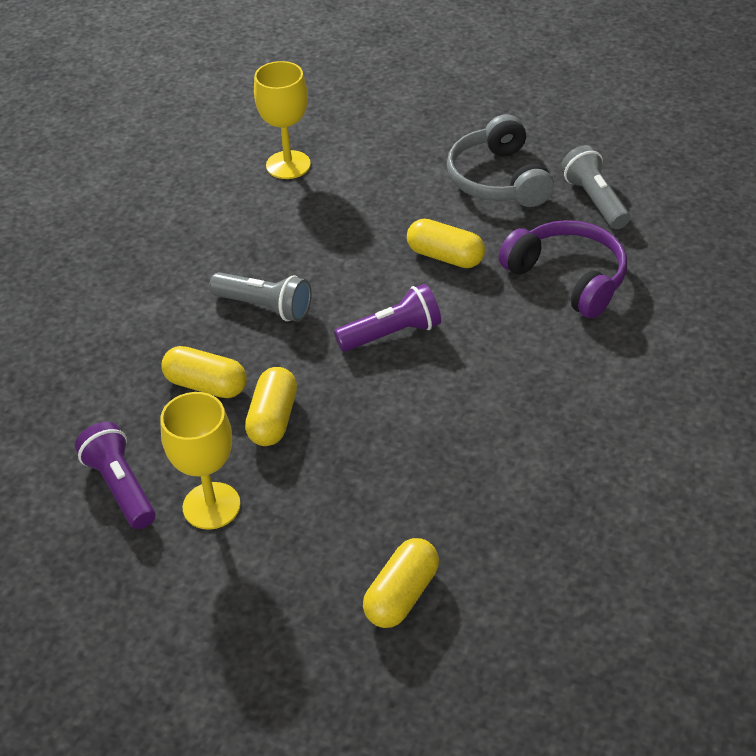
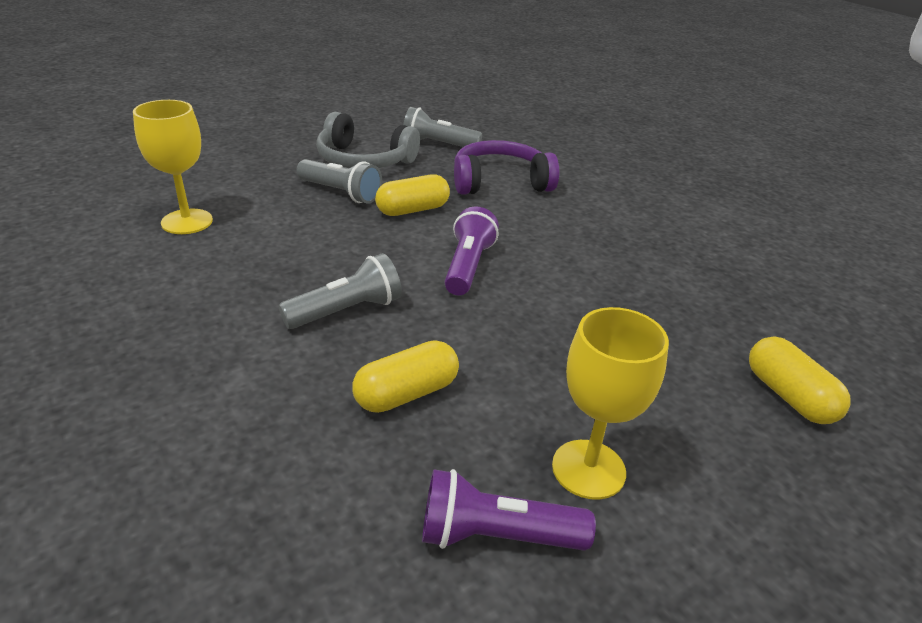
camera: 60 degrees left, 10 degrees down
yellow capsule [245,367,297,446] -> none
none -> grey flashlight [297,159,382,204]

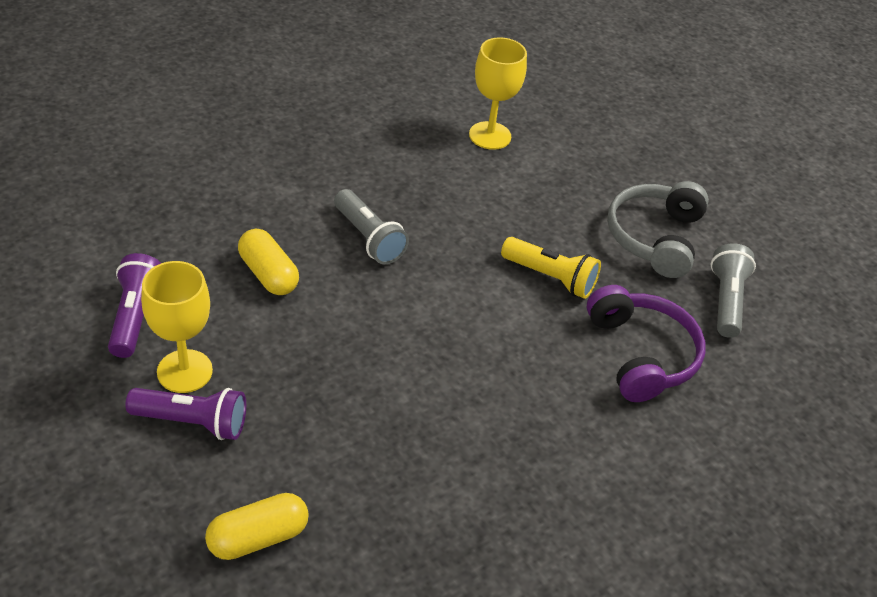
camera: 85 degrees right, 10 degrees up
grey flashlight [297,159,382,204] -> none
yellow capsule [375,174,450,216] -> yellow flashlight [501,237,601,299]
purple flashlight [444,206,499,295] -> purple flashlight moved to [125,388,246,440]

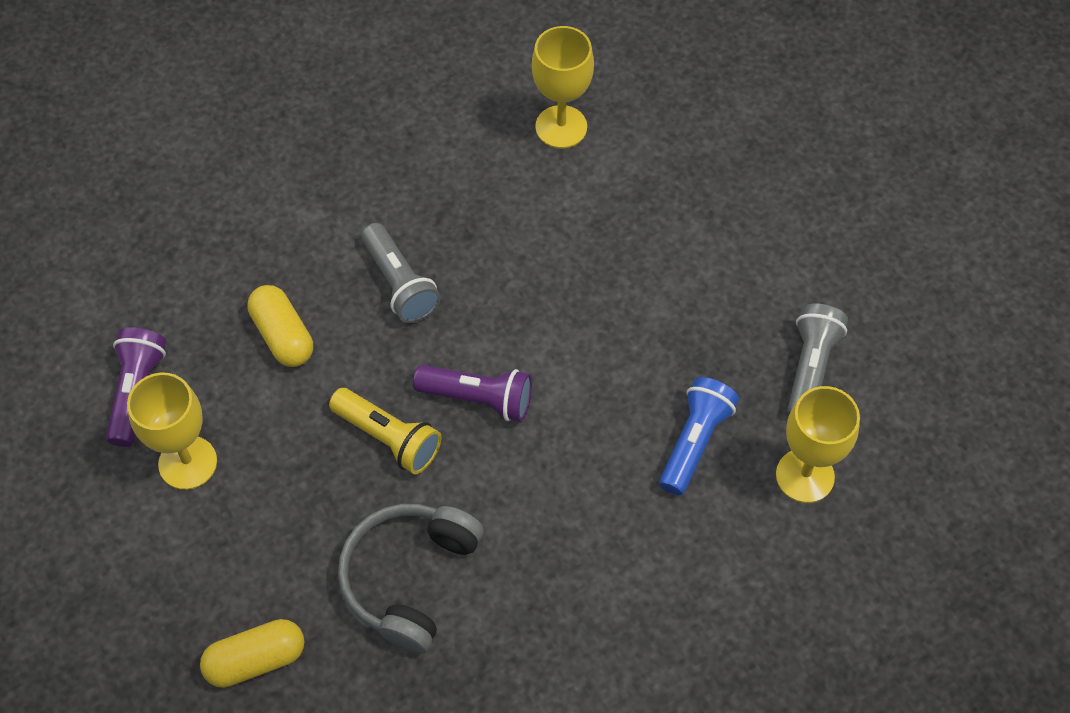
camera: 10 degrees right, 15 degrees up
purple flashlight [125,388,246,440] -> purple flashlight moved to [413,365,532,422]
yellow flashlight [501,237,601,299] -> yellow flashlight moved to [329,388,442,474]
purple headphones [587,285,706,402] -> blue flashlight [659,377,739,495]
grey headphones [607,181,709,278] -> grey headphones moved to [338,504,484,654]
none -> yellow goblet [776,386,860,503]

